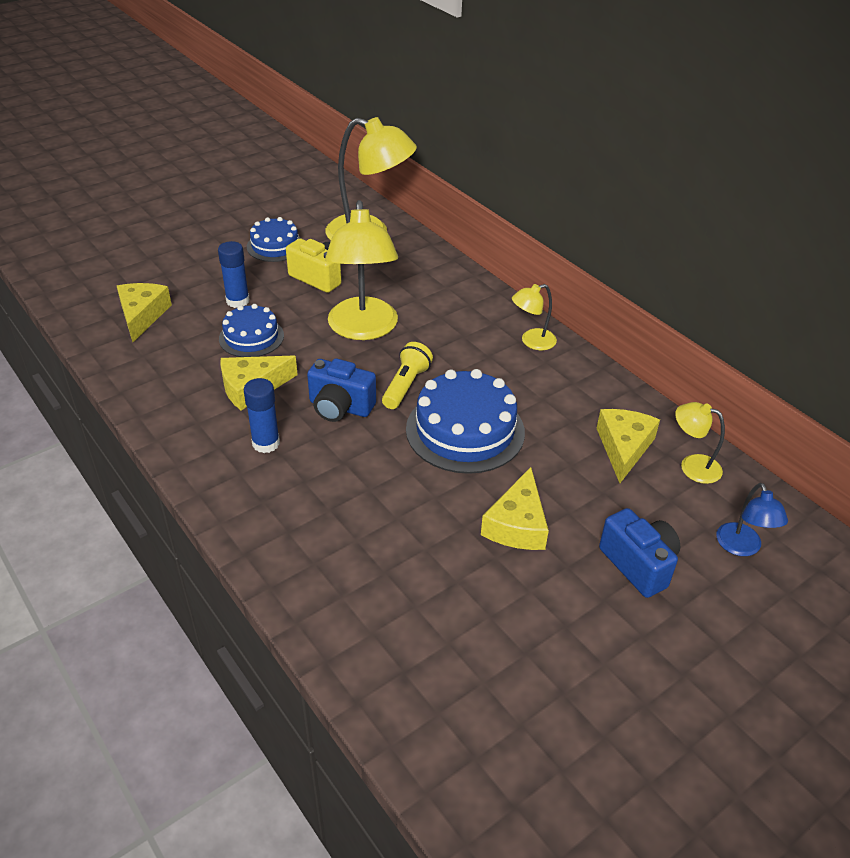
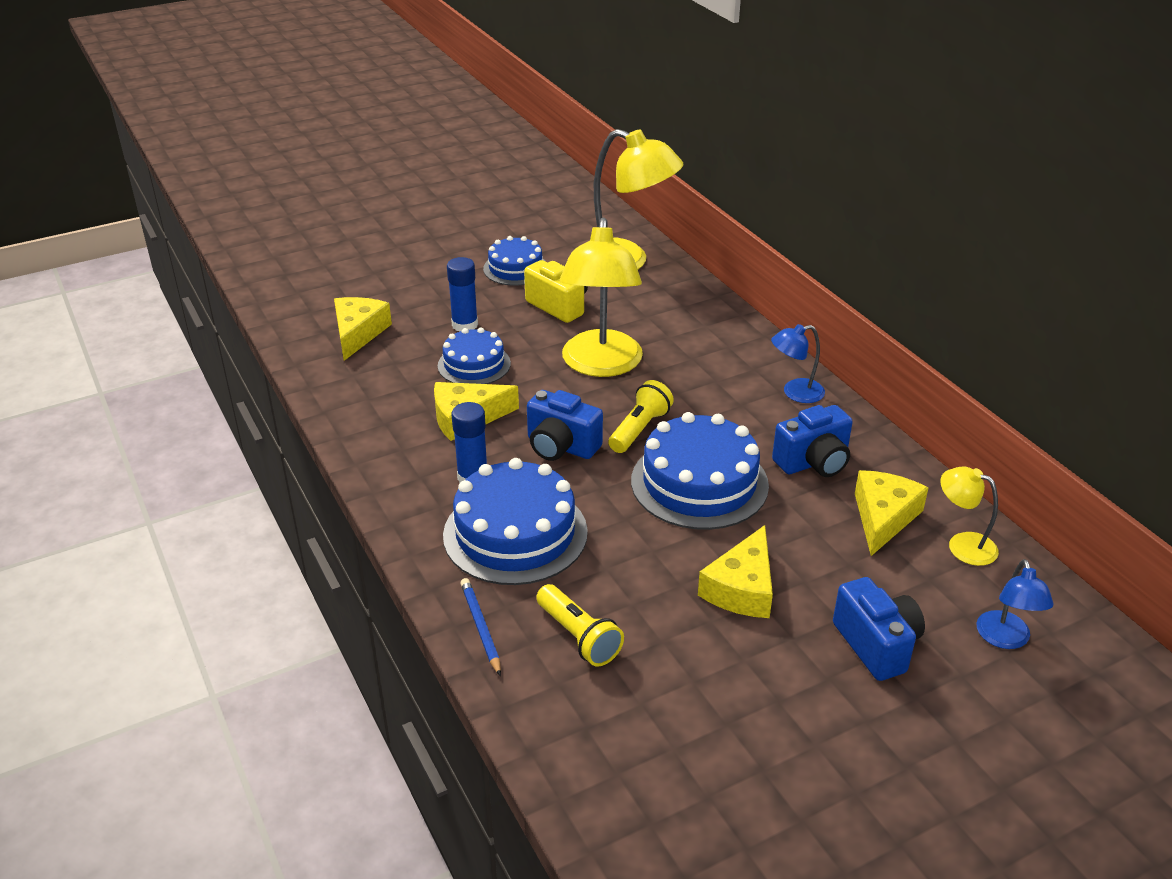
camera: 10 degrees right, 5 degrees down
yellow lamp [512,284,557,350] -> blue lamp [771,324,825,403]
none -> blue cake [443,458,588,585]
none -> blue pencil [460,578,501,676]
none -> yellow flashlight [536,584,624,666]
none -> blue camera [772,405,853,477]

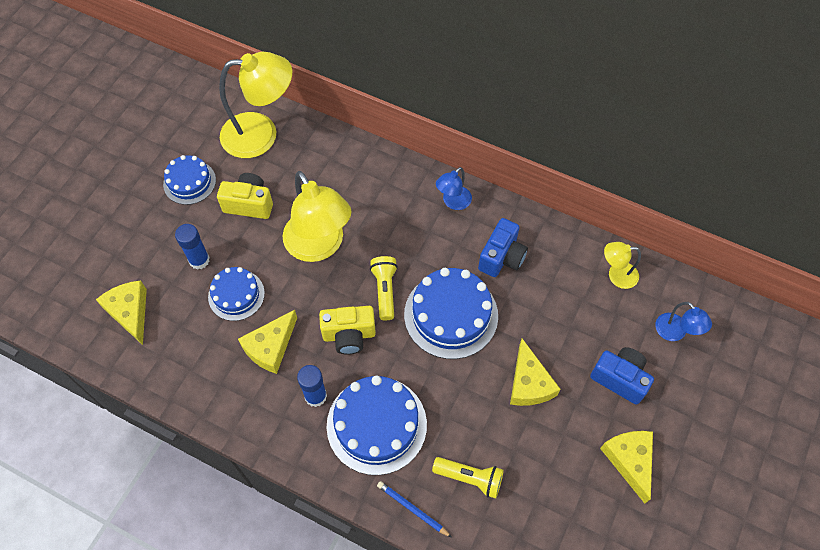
camera: 35 degrees left, 25 degrees up
blue camera [527,390,603,461] -> yellow camera [319,306,376,355]
yellow cheese [855,470,928,556] -> yellow cheese moved to [600,431,653,504]

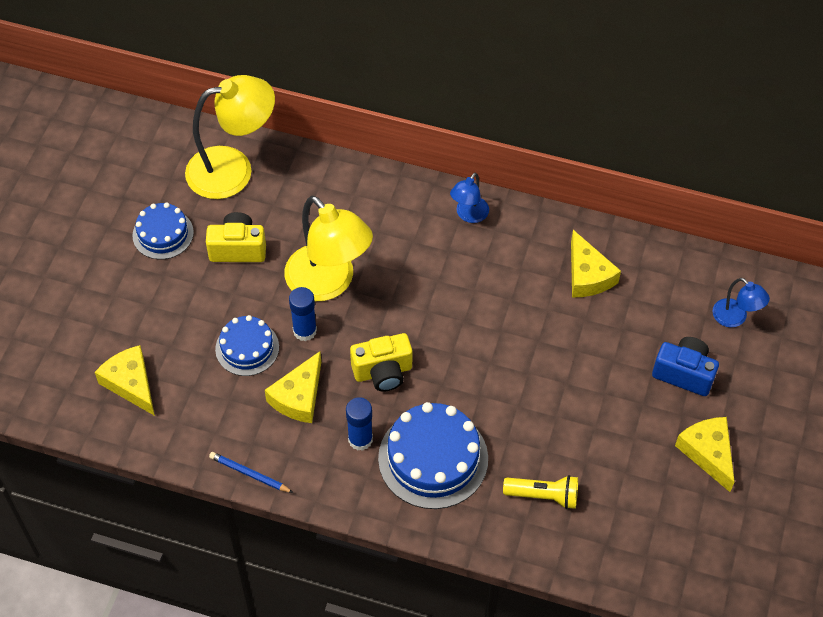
camera: 10 degrees left, 5 degrees down
blue glue stick [175,224,210,270] -> blue glue stick moved to [289,287,317,341]
yellow flashlight [370,256,398,320] -> none
blue pencil [377,481,452,538] -> blue pencil moved to [209,452,293,493]
blue cake [404,268,498,359] -> none
blue camera [478,218,528,277] -> none
yellow cheese [510,339,560,406] -> yellow cheese moved to [571,230,621,298]
yellow lamp [604,242,641,289] -> none

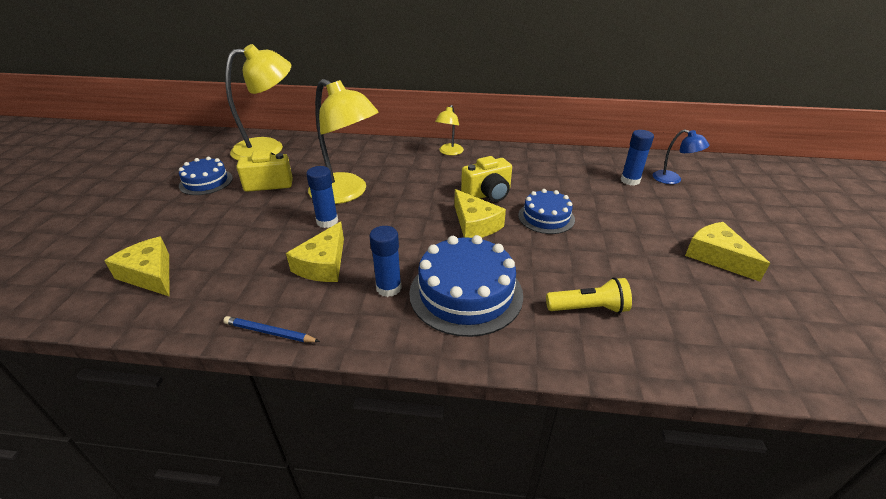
camera: 10 degrees left, 20 degrees down
blue cake [215,315,279,376] -> blue cake moved to [518,189,575,234]
yellow camera [350,333,412,392] -> yellow camera moved to [461,156,512,202]
blue lamp [450,172,489,223] -> yellow lamp [435,105,464,155]
yellow cheese [571,230,621,298] -> yellow cheese moved to [454,189,506,238]
blue camera [652,337,719,396] -> none
none -> blue glue stick [621,130,654,186]

